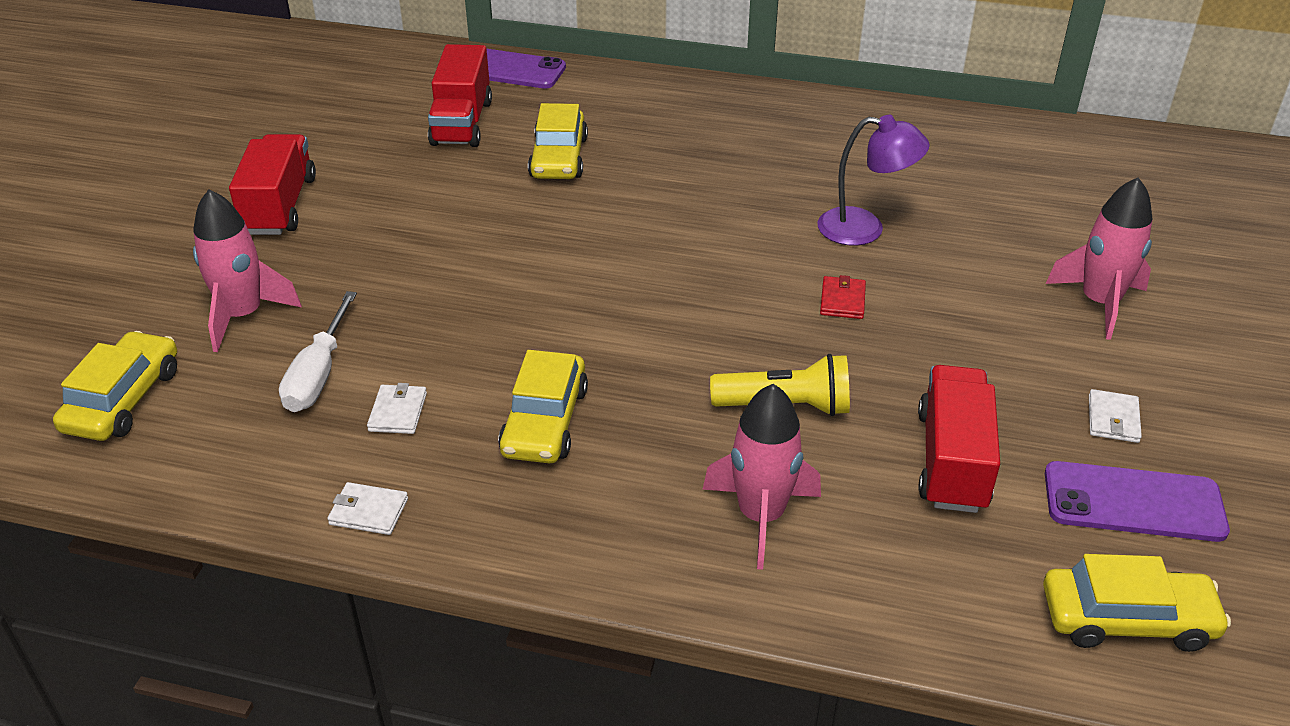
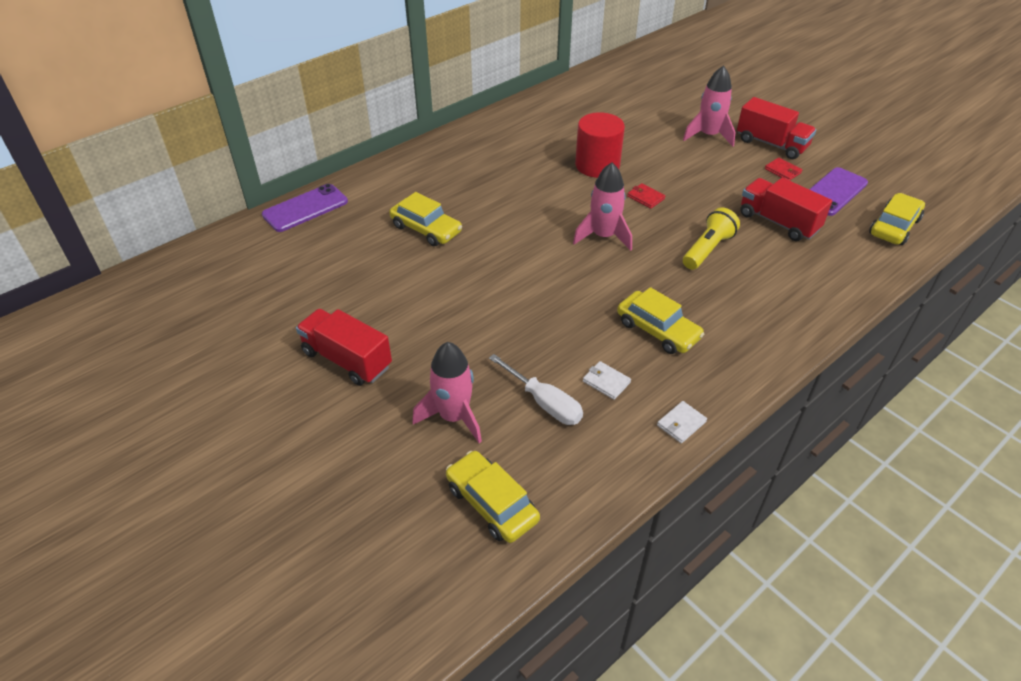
camera: 55 degrees left, 5 degrees up
red truck [428,44,492,147] -> red truck moved to [737,97,816,159]
pink rocket [702,384,821,570] -> pink rocket moved to [573,162,632,251]
purple lamp [817,115,930,246] -> red cylinder [575,112,625,178]
white wallet [1089,389,1142,443] -> red wallet [765,158,802,181]

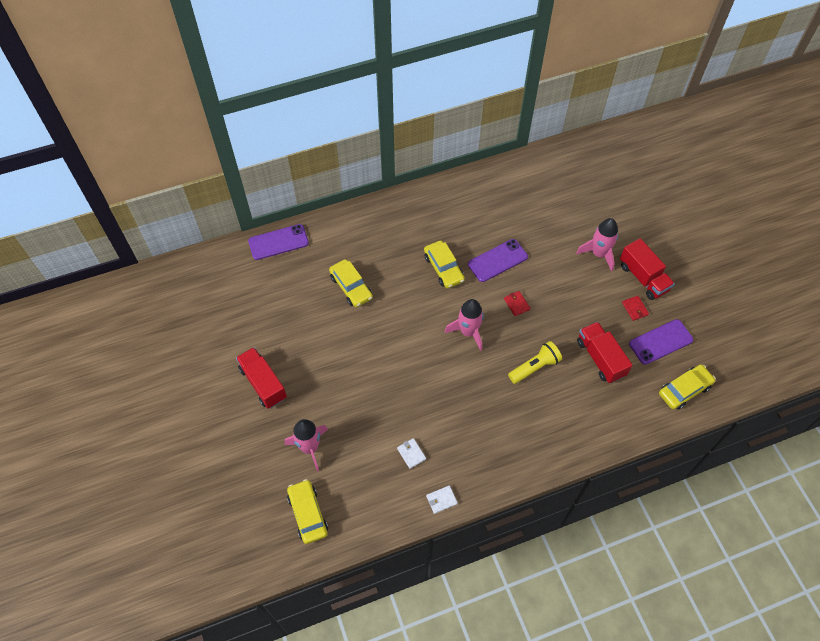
camera: 20 degrees right, 15 degrees up
white screwdriver [489,354,583,425] -> none
red cylinder [575,112,625,178] -> purple phone [468,239,528,282]
yellow car [617,287,704,354] -> yellow car moved to [424,240,465,288]

